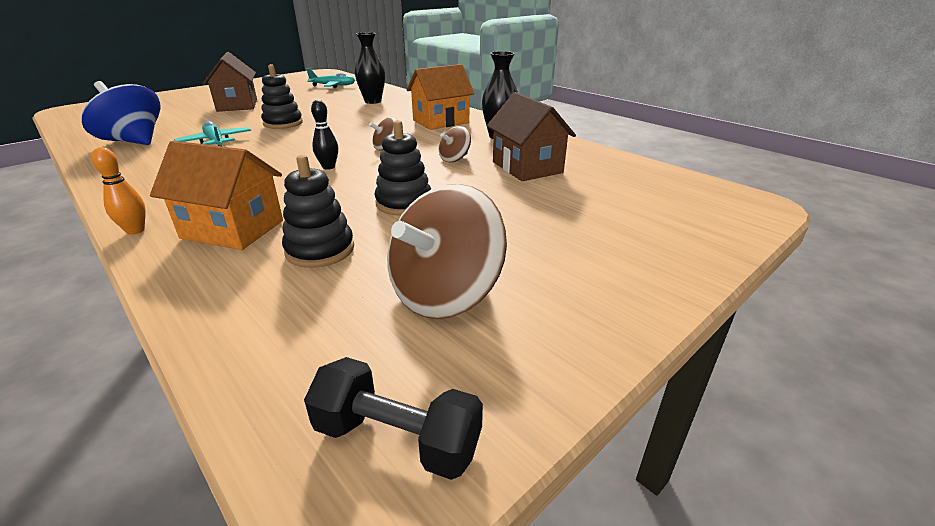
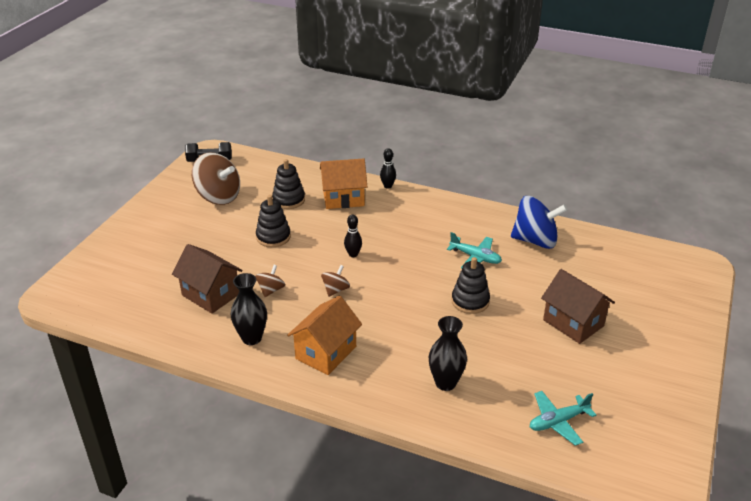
camera: 155 degrees right, 5 degrees up
orange bowling pin [91,147,146,235] -> black bowling pin [380,148,396,189]
brown spinning top [387,184,507,319] -> brown spinning top turned 105 degrees clockwise [192,152,240,205]

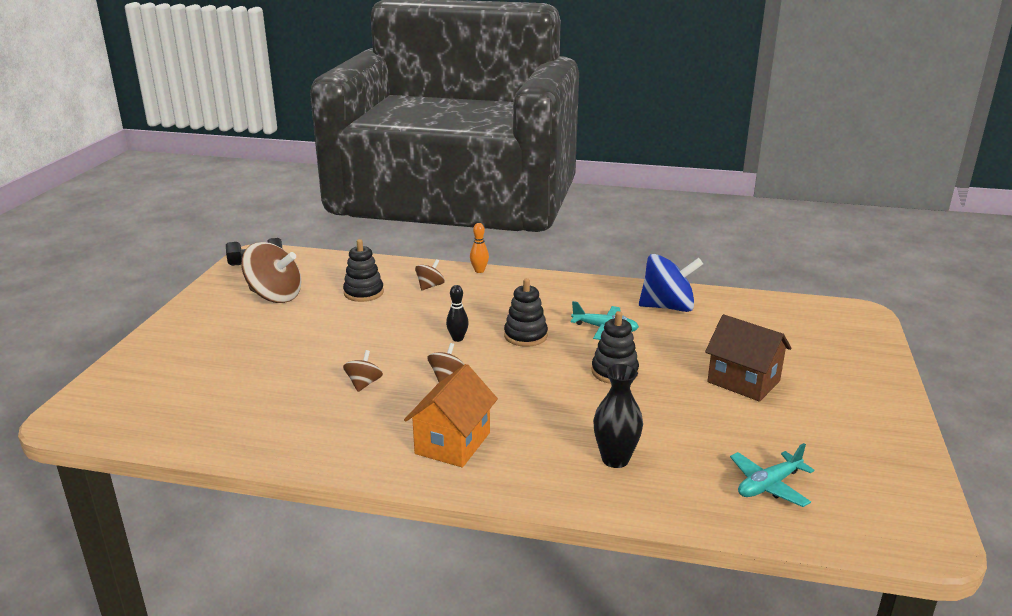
camera: 10 degrees left, 10 degrees down
brown house [172,244,243,314] -> none
black vase [231,273,267,345] -> none
black stacking toy [256,195,291,247] -> black stacking toy moved to [504,278,548,347]
orange house [320,158,367,209] -> brown spinning top [415,259,445,291]
black bowling pin [380,148,396,189] -> orange bowling pin [470,223,489,273]

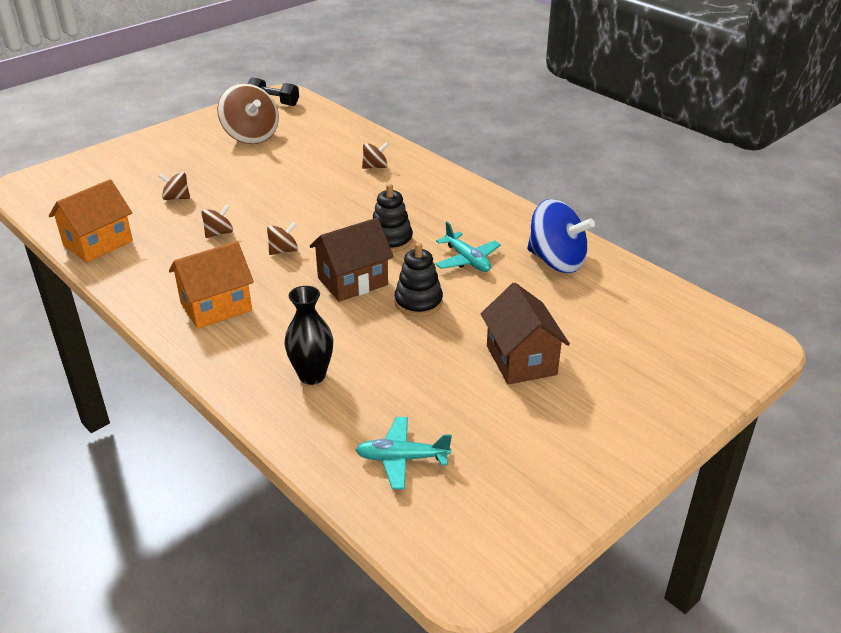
camera: 35 degrees right, 10 degrees up
black stacking toy [343,239,384,302] -> none
black bowling pin [446,285,469,342] -> none
orange bowling pin [470,223,489,273] -> none
none -> orange house [49,179,133,263]
none -> brown spinning top [158,172,190,200]
none -> brown house [310,218,394,302]

